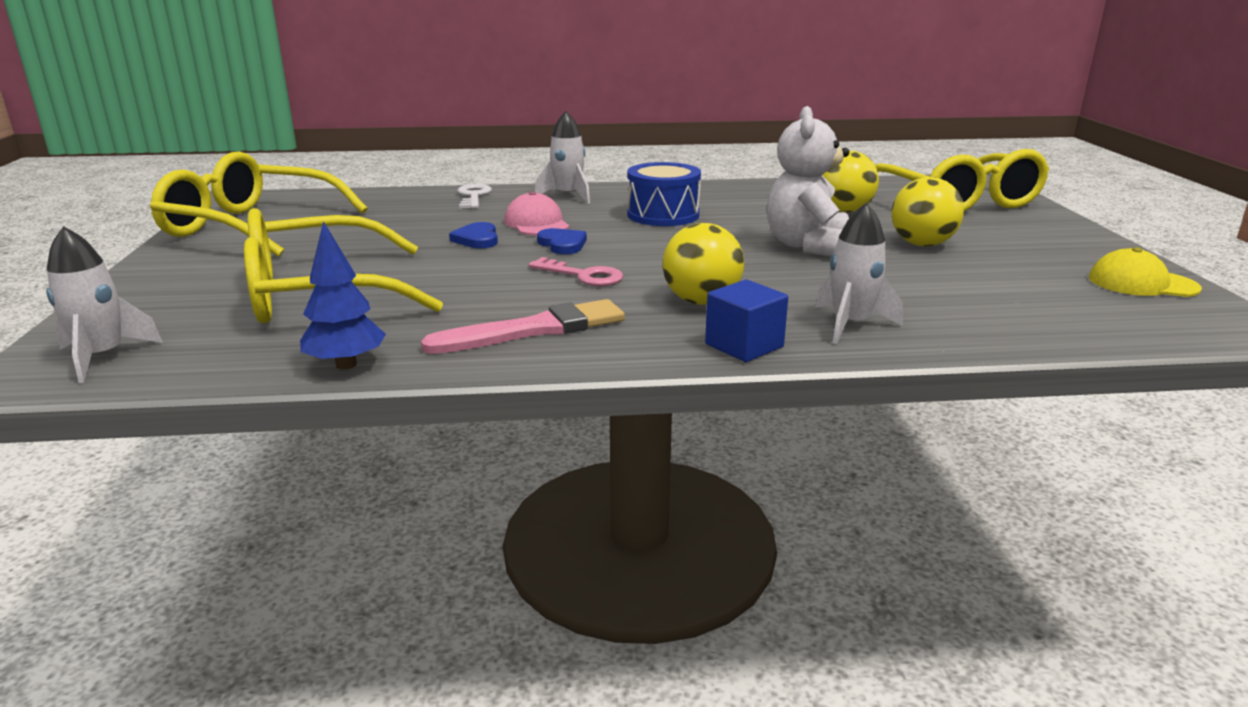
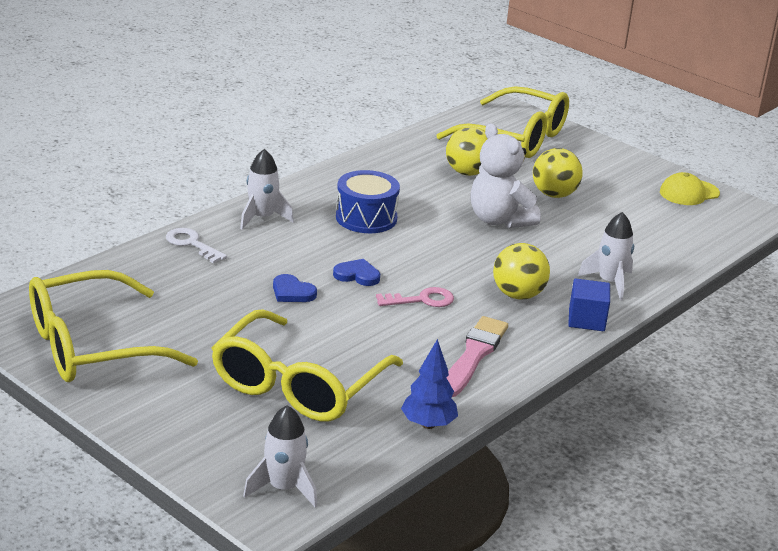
camera: 45 degrees left, 5 degrees up
pink cap [504,191,569,235] -> none

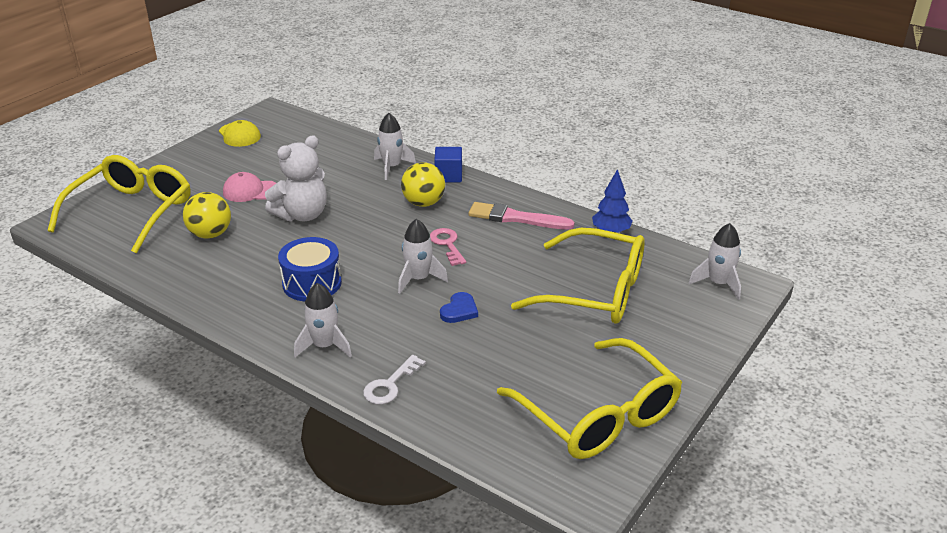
camera: 95 degrees left, 5 degrees up
blue heart [333,259,380,286] -> white rocket [398,219,448,294]
yellow ball [533,148,583,198] -> pink cap [223,172,276,202]

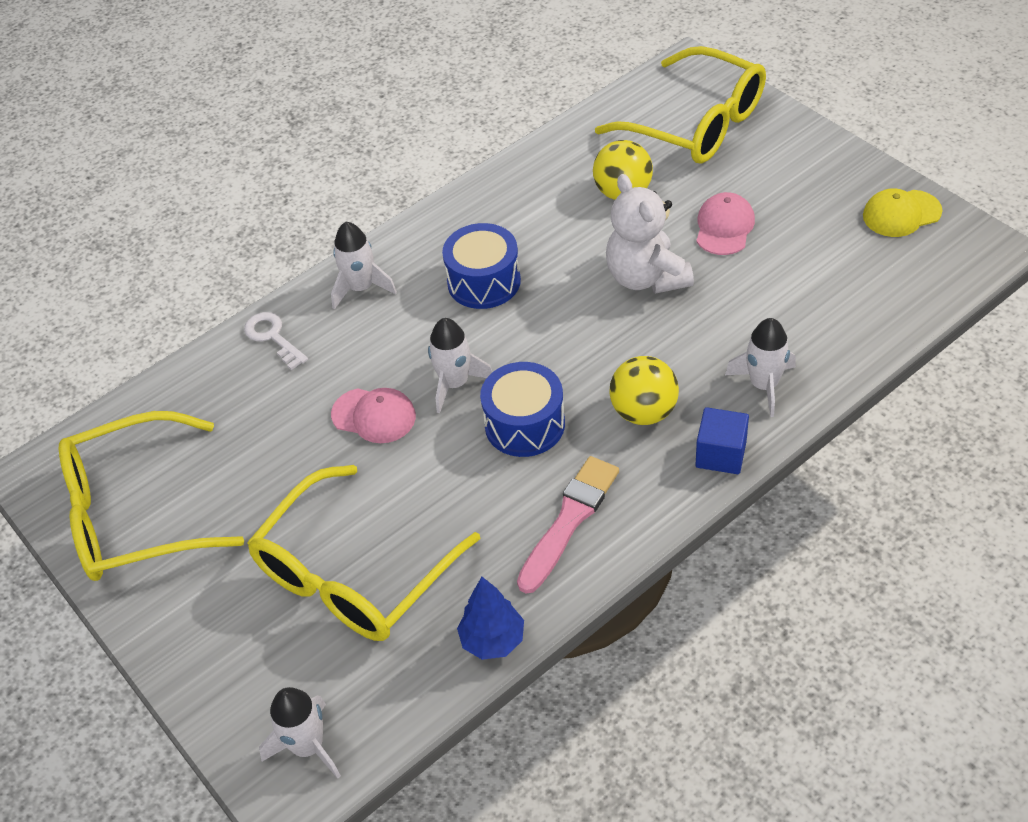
camera: 110 degrees right, 15 degrees up
pink key [430,228,466,266] -> blue drum [480,362,565,457]
blue heart [440,292,478,323] -> pink cap [331,388,416,443]

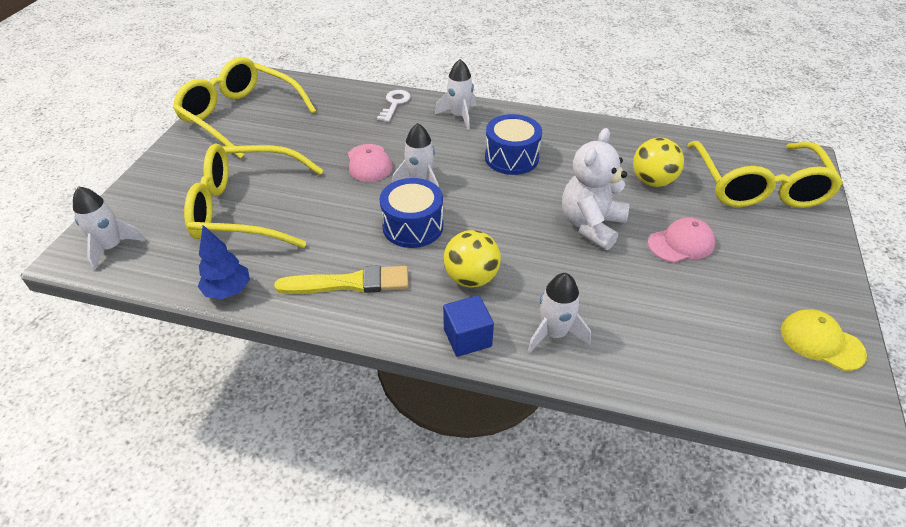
camera: 50 degrees right, 5 degrees down
pink brush [517,456,619,594] -> yellow brush [274,265,409,294]

